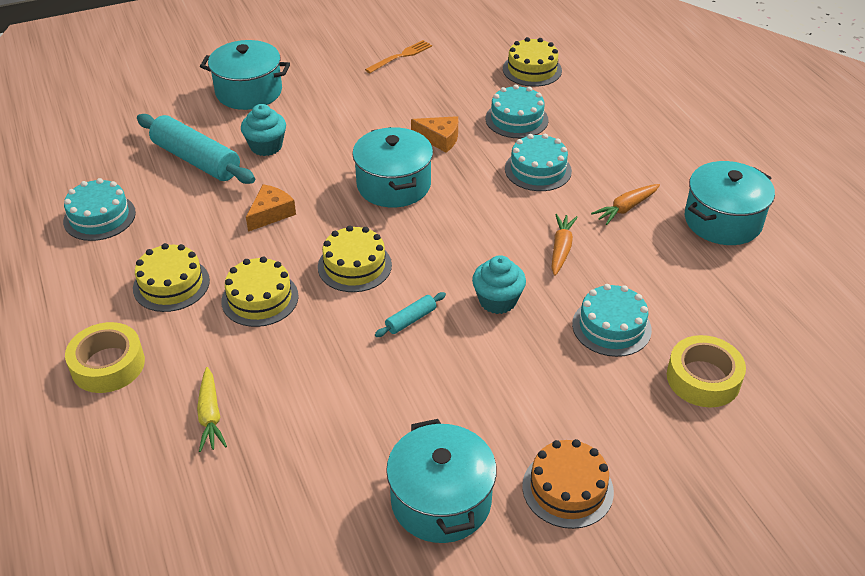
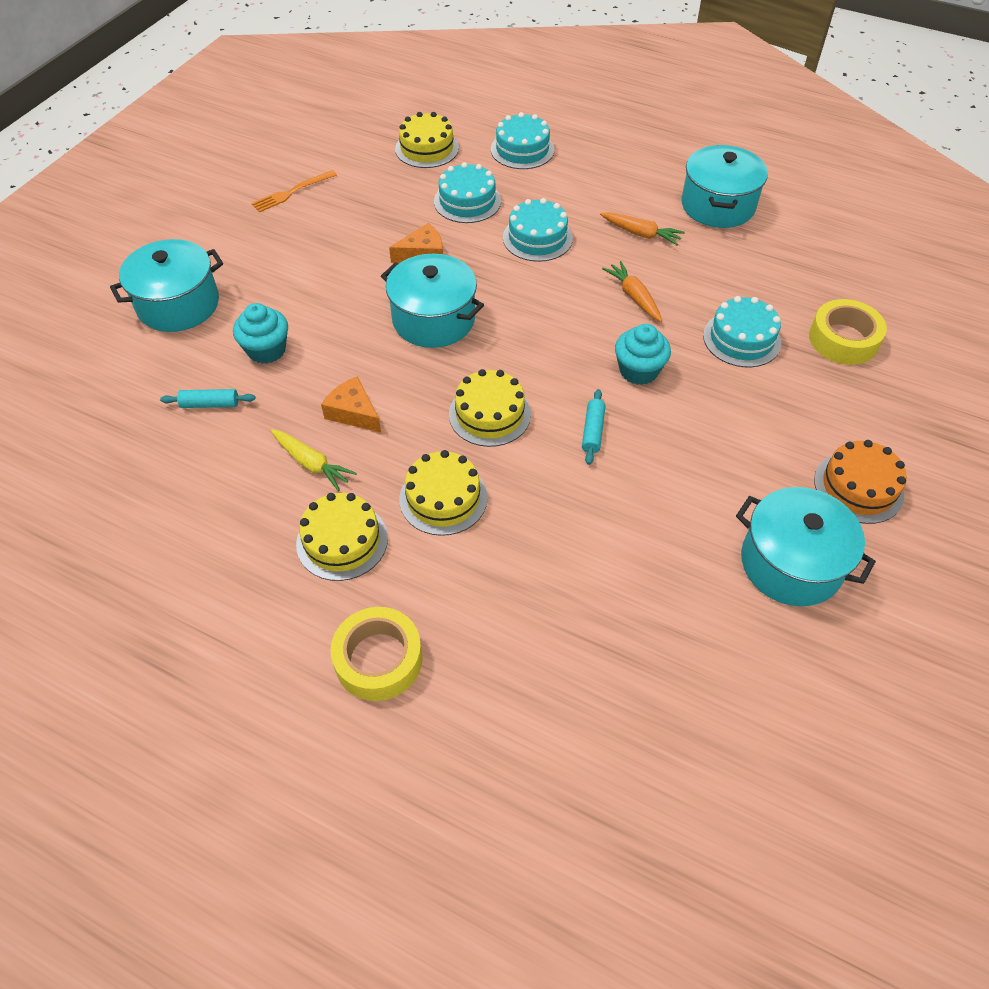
camera: 40 degrees left, 10 degrees up
turquoise cake [63,178,136,241] -> turquoise cake moved to [491,112,554,169]
turquoise rolling pin [137,114,255,184] -> turquoise rolling pin [160,389,255,408], size x0.45
yellow carrot [197,367,227,452] -> yellow carrot moved to [271,429,357,491]
orange cheese [246,184,296,232] -> orange cheese turned 45 degrees counterclockwise [321,376,381,432]
orange fork [365,40,432,73] -> orange fork turned 135 degrees counterclockwise [252,170,337,212]
orange carrot [591,184,660,225] -> orange carrot turned 75 degrees counterclockwise [600,212,685,246]

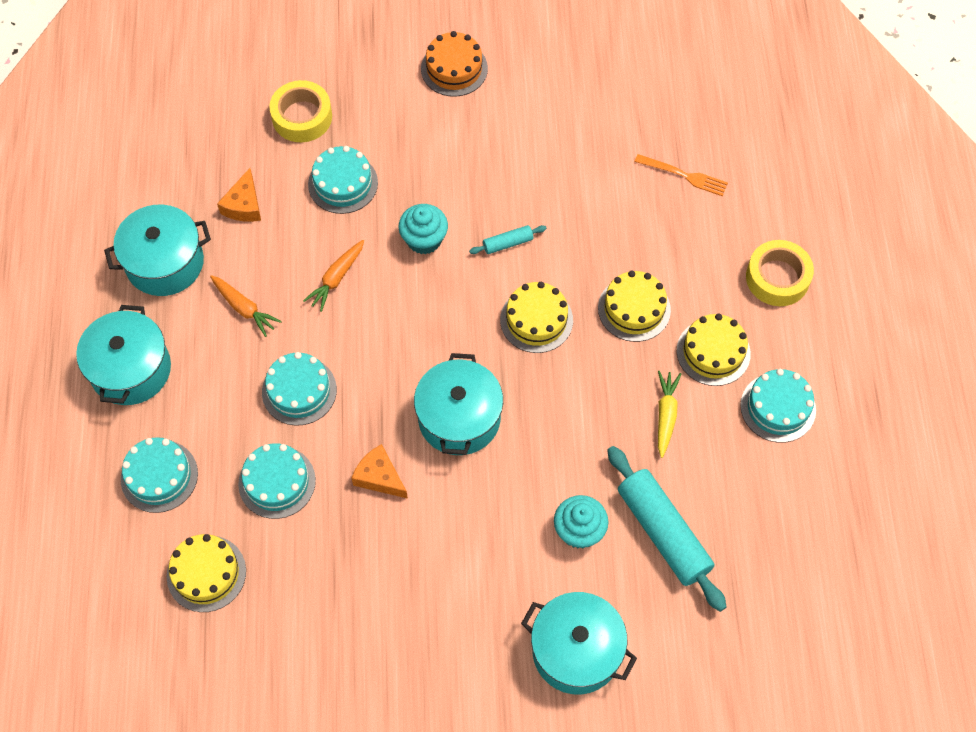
camera: 120 degrees left, 10 degrees up
turquoise rolling pin [160,389,255,408] -> turquoise rolling pin [607,446,726,612], size x2.20
orange fork [252,170,337,212] -> orange fork moved to [634,154,728,196]
orange cheese [321,376,381,432] -> orange cheese moved to [217,168,261,222]
orange carrot [600,212,685,246] -> orange carrot turned 135 degrees clockwise [210,275,282,337]
turquoise pot [736,487,876,606] -> turquoise pot moved to [76,305,171,405]
none -> turquoise cake [740,369,816,443]

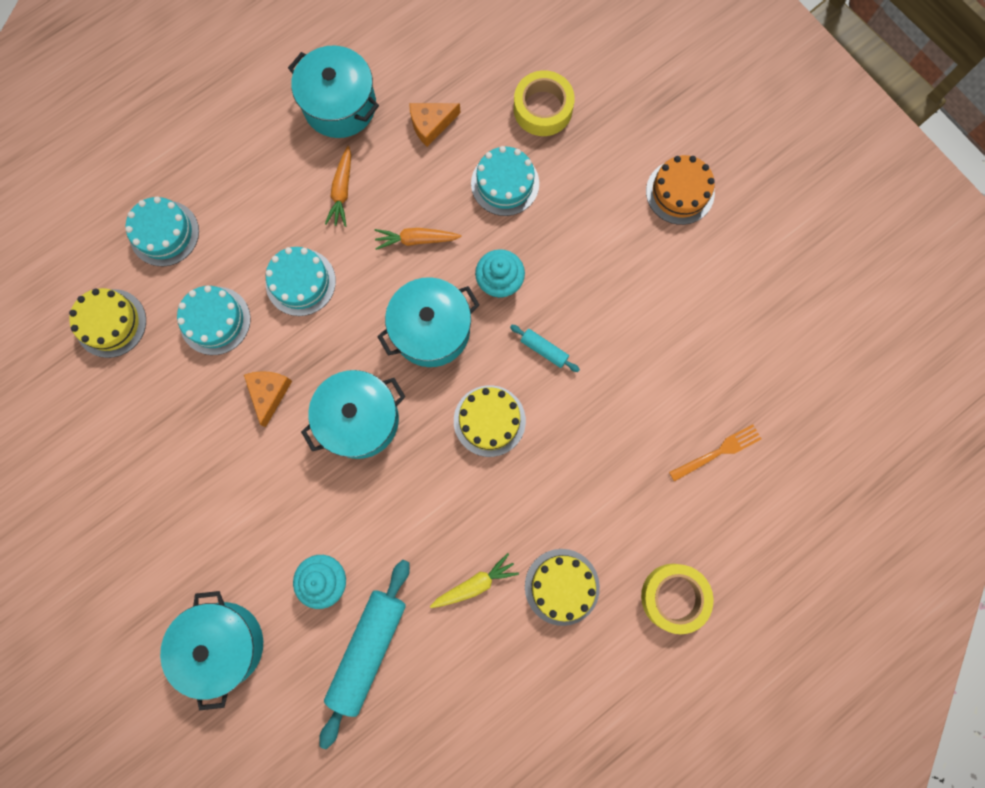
camera: 55 degrees right, 15 degrees up
turquoise pot [76,305,171,405] -> turquoise pot moved to [377,277,480,367]
yellow cake [598,271,671,342] -> none
orange fork [634,154,728,196] -> orange fork turned 105 degrees counterclockwise [669,424,761,482]
turquoise cake [740,369,816,443] -> none

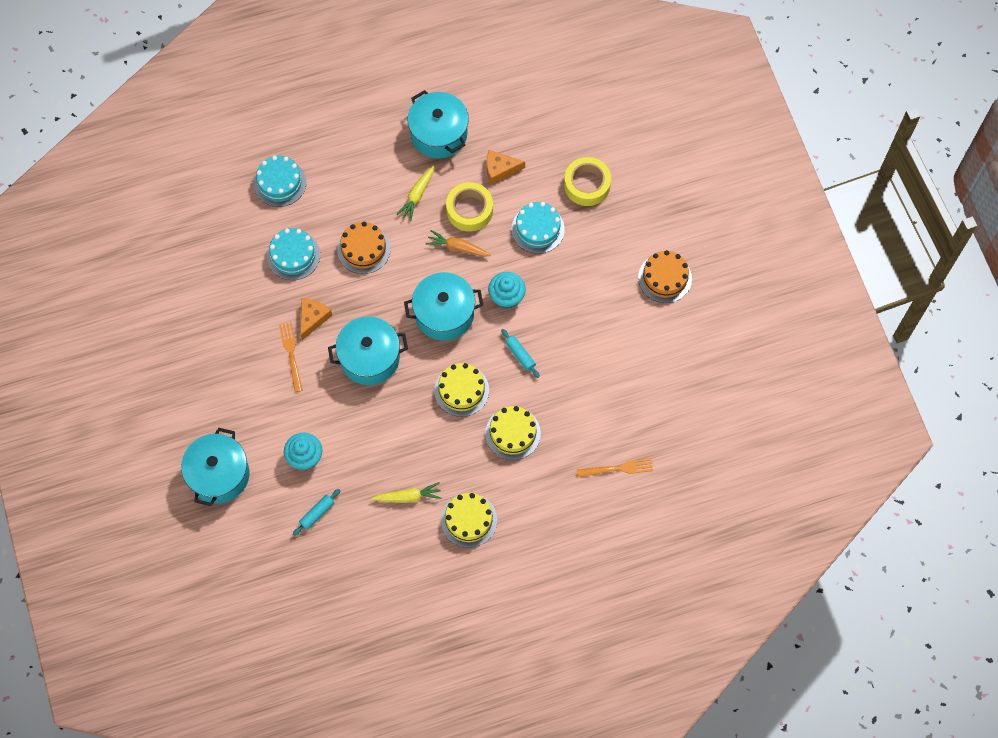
camera: 20 degrees right, 10 degrees down
yellow cake [69,288,146,358] -> yellow cake moved to [485,406,541,460]
turquoise cake [266,247,336,316] -> orange cake [337,222,391,274]
turquoise rolling pin [319,560,410,749] -> turquoise rolling pin [293,489,341,536], size x0.45
orange carrot [325,146,351,227] -> yellow carrot [396,165,434,221]
yellow tape [641,564,714,634] -> yellow tape moved to [446,182,493,232]
none -> orange fork [279,322,303,392]

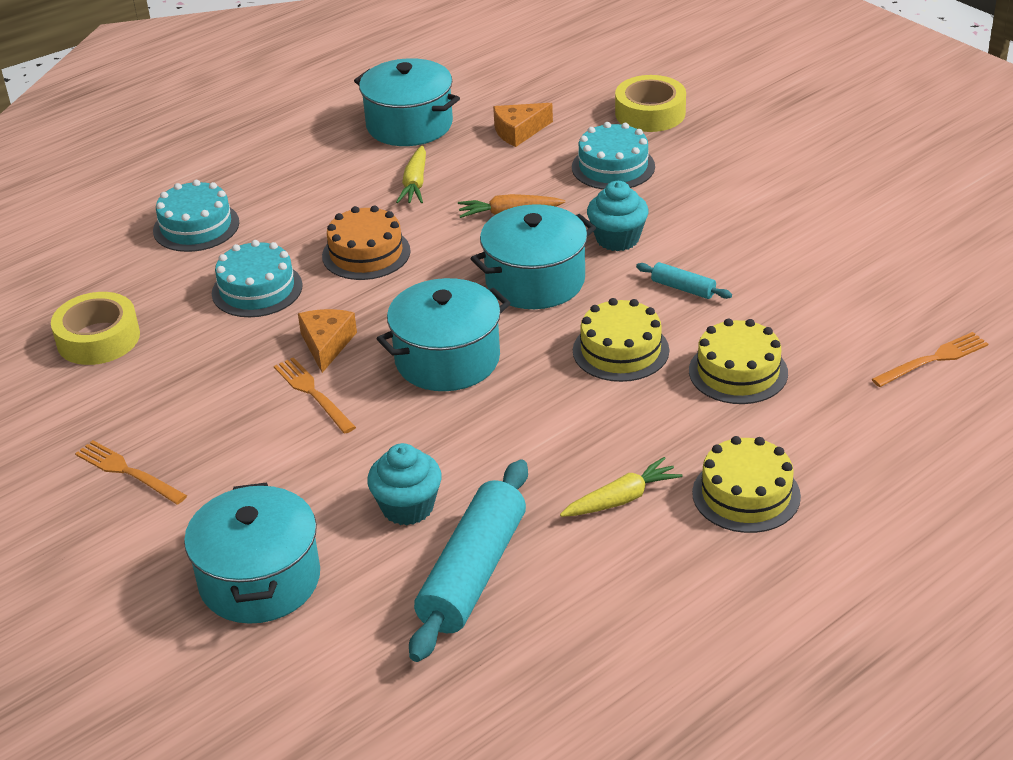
camera: 20 degrees left, 30 degrees down
turquoise rolling pin [293,489,341,536] -> turquoise rolling pin [409,460,528,662], size x2.20
yellow tape [446,182,493,232] -> yellow tape moved to [51,292,140,365]
orange cake [638,250,692,303] -> none
none -> orange fork [75,440,187,505]

